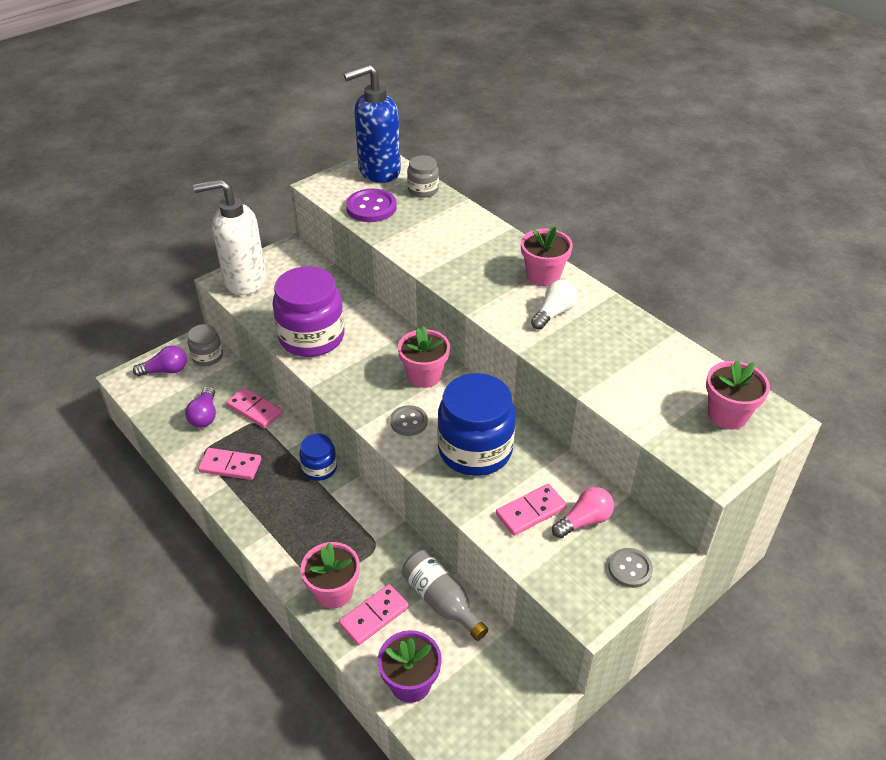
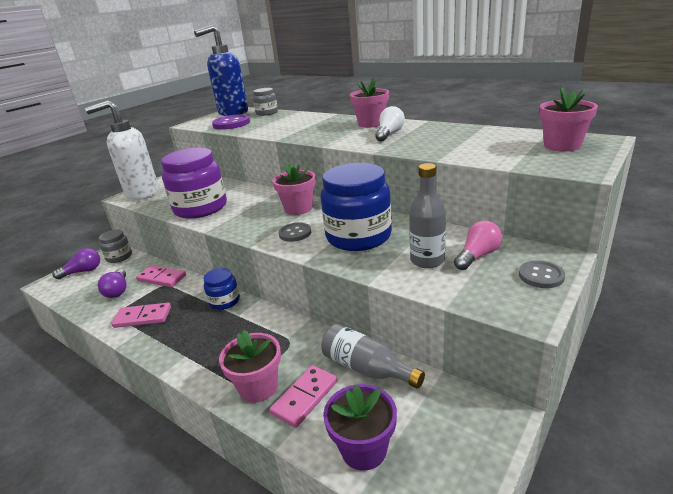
camera: 10 degrees left, 15 degrees down
pink domino [496,484,567,536] -> grey bottle [409,163,446,268]

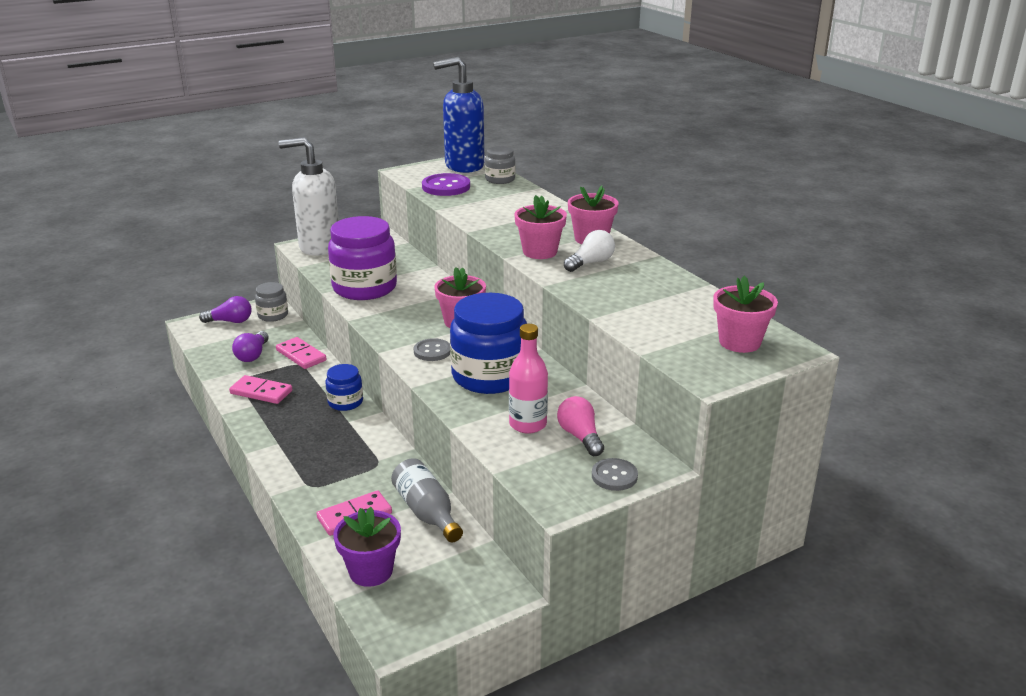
camera: 20 degrees right, 0 degrees up
pink flower pot [219,330,281,403] -> pink flower pot moved to [514,195,567,259]
grey bottle [409,163,446,268] -> pink bottle [509,324,548,434]
pink light bulb [454,221,502,270] -> pink light bulb turned 90 degrees counterclockwise [557,396,604,456]

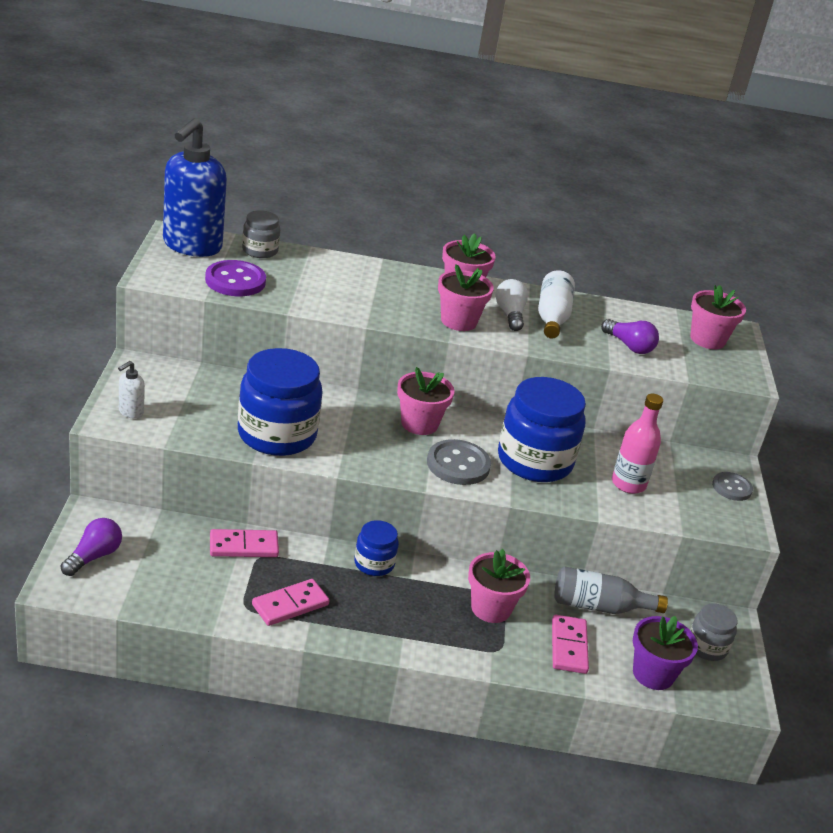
camera: 60 degrees left, 5 degrees up
purple light bulb [232,331,269,362] -> purple light bulb moved to [601,319,659,354]
grey jar [255,282,288,322] -> grey jar moved to [690,603,738,661]
white soap dispenser [279,137,339,256] -> white soap dispenser [118,361,145,418], size x0.41
purple jar [328,216,397,300] -> blue jar [238,348,323,456]
grey button [414,338,450,361] -> grey button [427,439,491,485], size x1.56
pink light bulb [557,396,604,456] -> none
none -> pink flower pot [468,549,530,623]
none -> white bottle [538,270,575,339]

